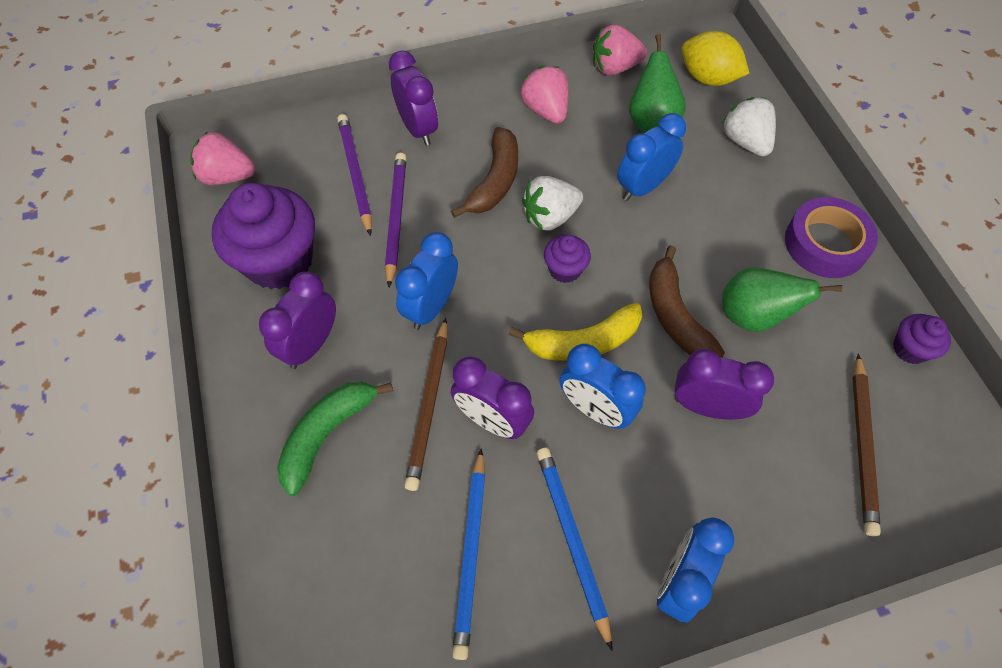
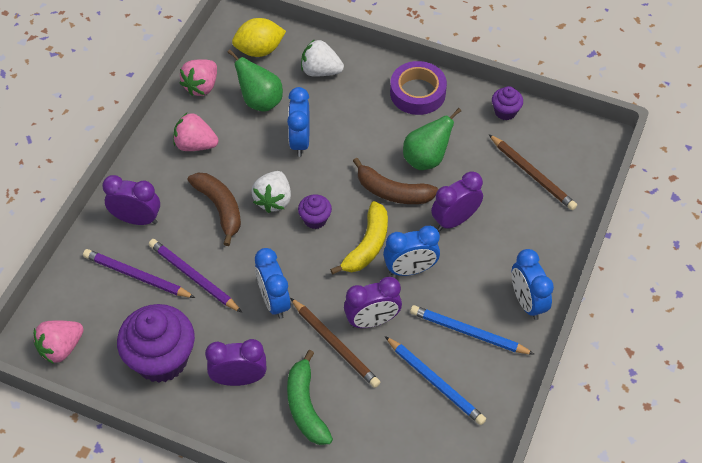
camera: 50 degrees left, 5 degrees down
purple clock [259,272,336,369] -> purple clock turned 105 degrees clockwise [205,339,266,386]

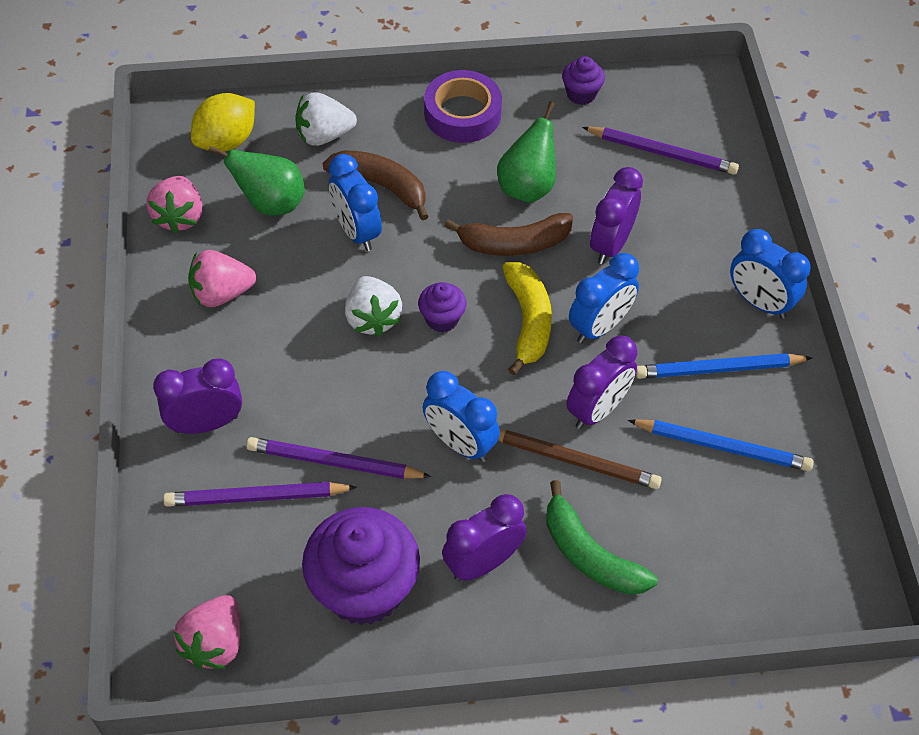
camera: 30 degrees left, 0 degrees up
brown banana [188,173,241,246] -> brown banana moved to [322,150,429,221]
brown pencil [489,134,577,210] -> purple pencil [582,127,739,175]

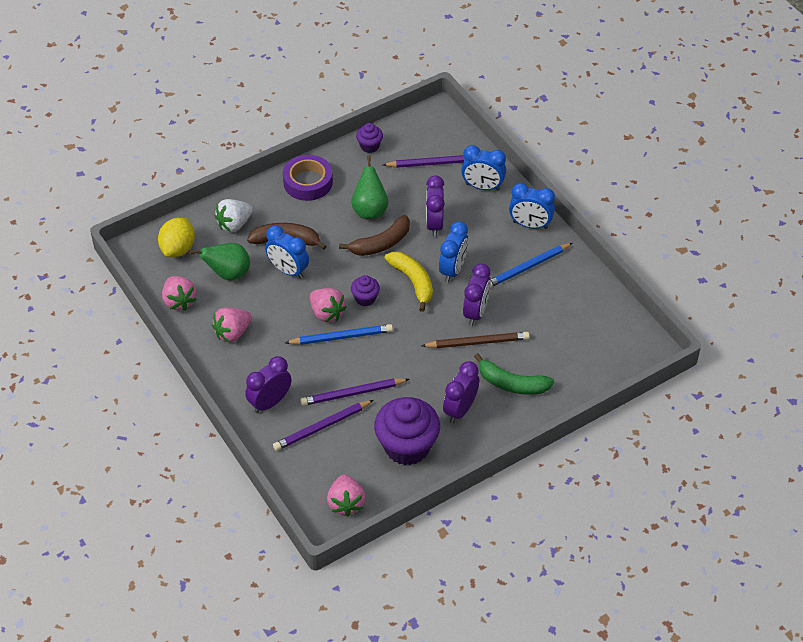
camera: 25 degrees left, 5 degrees down
white strawberry [345,276,402,337] -> pink strawberry [310,288,347,322]
blue clock [423,371,500,462] -> blue clock moved to [461,145,506,191]
blue pencil [628,419,814,471] -> blue pencil moved to [285,324,393,345]

